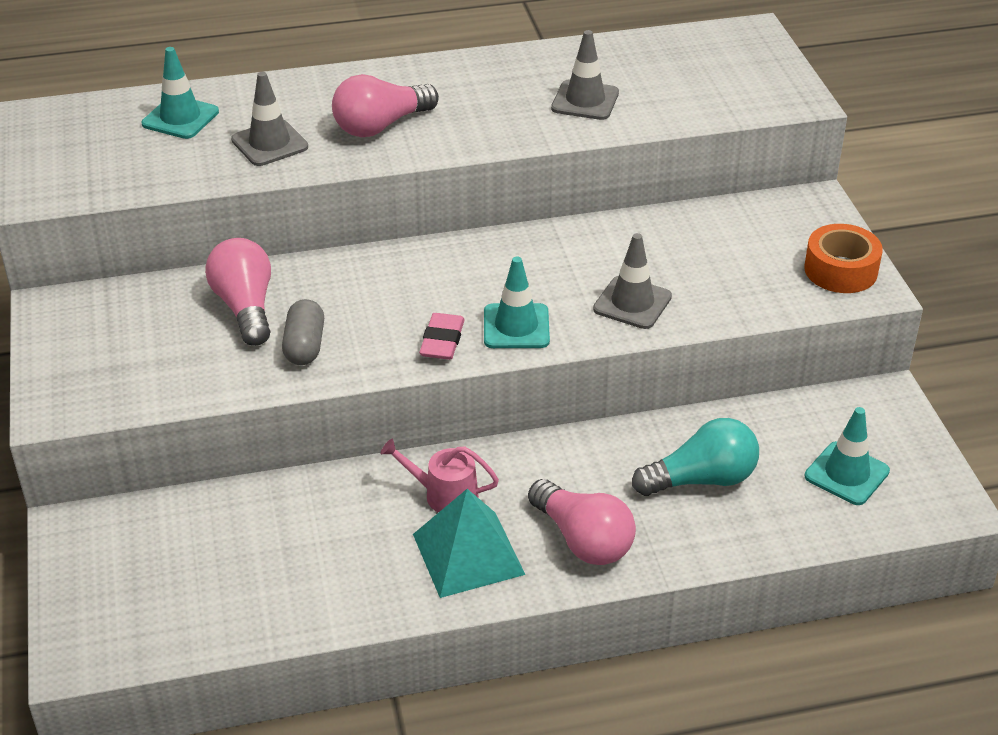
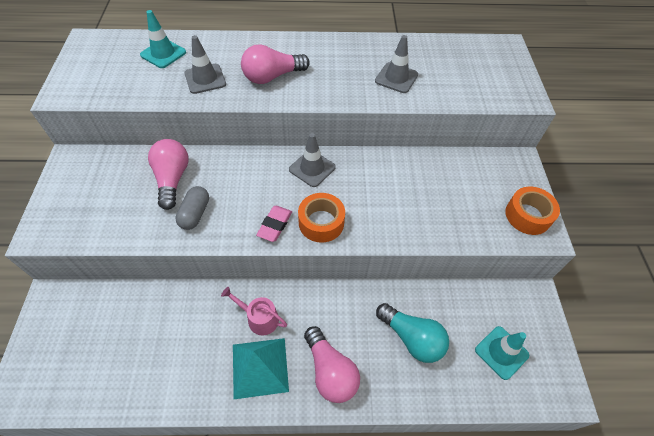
camera: 10 degrees right, 15 degrees up
turquoise traffic cone [484,257,550,348] -> orange tape [298,193,345,243]
grey traffic cone [593,233,672,329] -> grey traffic cone moved to [289,133,336,187]
turquoise light bulb [632,418,759,496] -> turquoise light bulb turned 45 degrees clockwise [376,303,449,363]

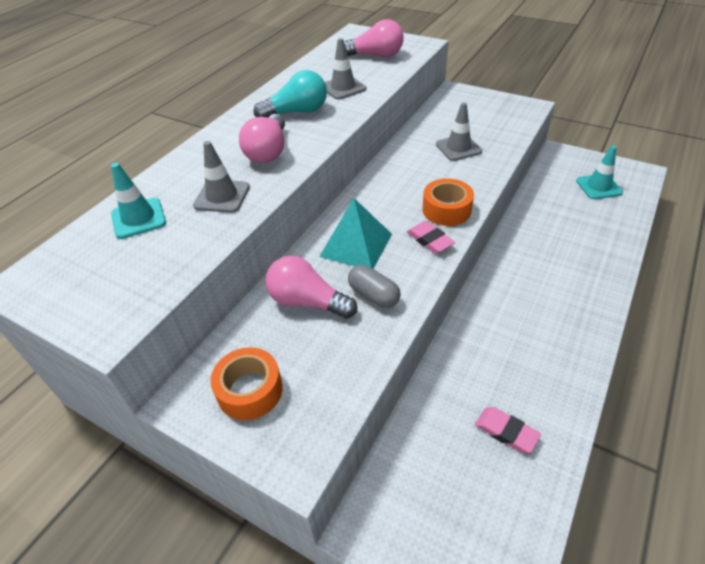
camera: 55 degrees left, 10 degrees down
pink watering can [221,287,287,336] -> none
turquoise pyramid [233,338,289,399] -> turquoise pyramid moved to [319,198,392,269]
grey traffic cone [289,133,336,187] -> grey traffic cone moved to [436,102,482,161]
pink light bulb [304,326,360,403] -> pink light bulb moved to [344,19,404,57]
turquoise light bulb [376,303,449,363] -> turquoise light bulb moved to [254,70,327,118]
orange tape [505,187,560,235] -> orange tape moved to [210,347,283,420]
none -> pink eraser [475,407,541,453]

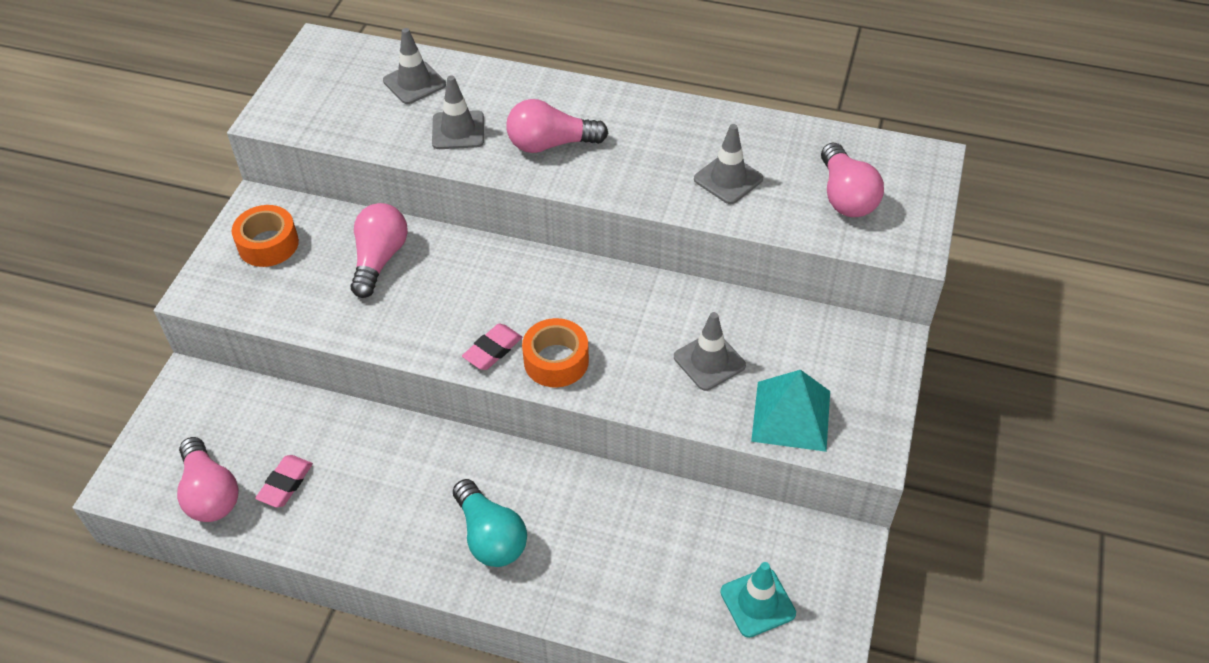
camera: 75 degrees right, 5 degrees up
turquoise traffic cone [111,163,166,239] -> grey traffic cone [383,28,446,104]
turquoise light bulb [254,70,327,118] -> turquoise light bulb moved to [453,479,527,567]
turquoise pyramid [319,198,392,269] -> turquoise pyramid moved to [751,370,830,452]
grey capsule [348,265,401,308] -> none
none -> pink light bulb [177,437,239,522]

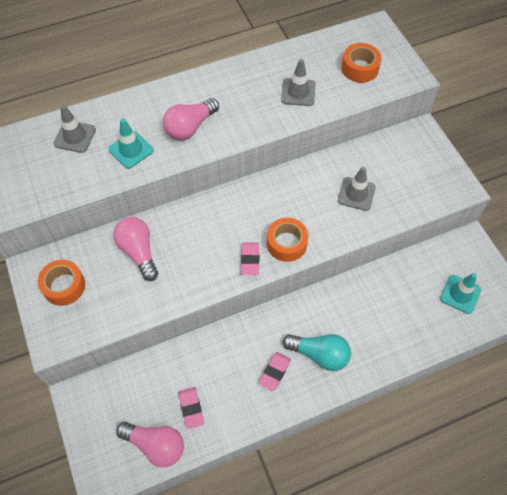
camera: 40 degrees left, 10 degrees up
grey traffic cone [432,75,484,149] -> turquoise traffic cone [108,118,154,169]
turquoise pyramid [751,370,830,452] -> none
pink light bulb [821,143,884,217] -> orange tape [341,43,382,83]
none -> pink eraser [259,352,291,391]

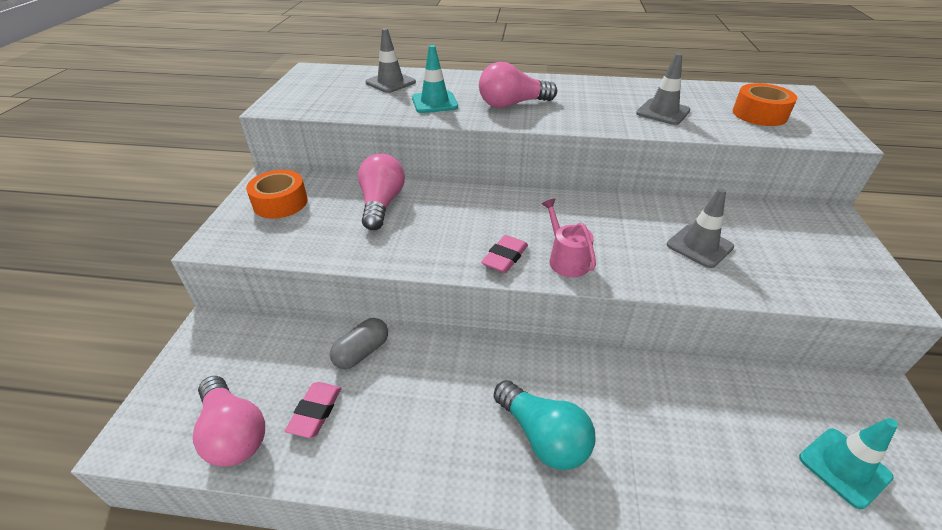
camera: 30 degrees right, 20 degrees down
pink eraser [259,352,291,391] -> none
orange tape [267,218,308,262] -> pink watering can [542,199,596,277]
none -> grey capsule [330,318,388,369]

